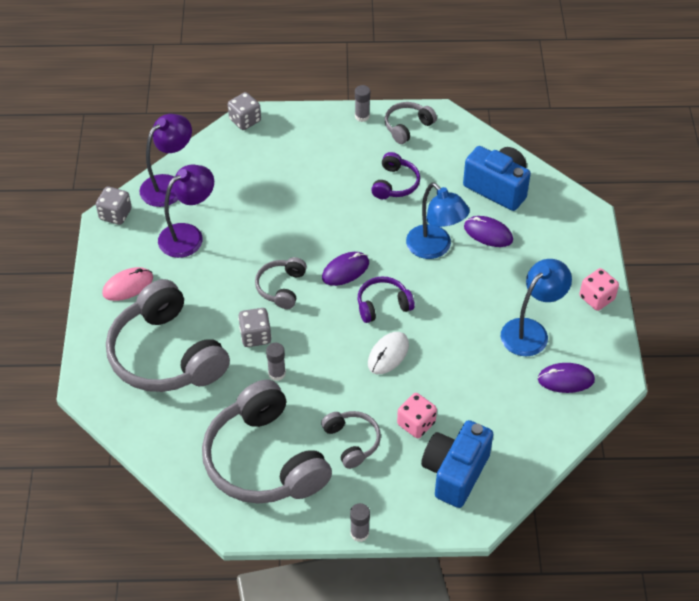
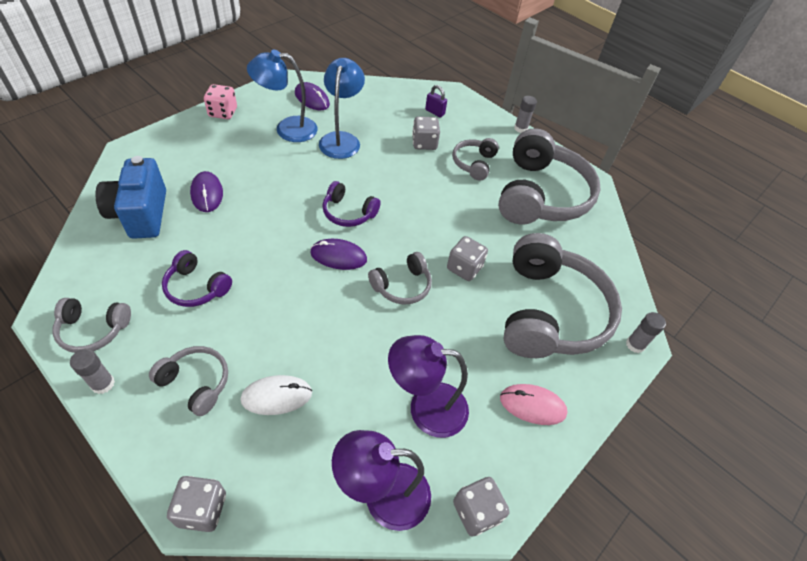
camera: 140 degrees left, 0 degrees up
grey glue stick [266,343,286,381] -> grey glue stick moved to [626,312,666,353]
white mouse [368,332,409,374] -> white mouse moved to [240,375,312,415]
purple headphones [371,152,420,199] -> purple headphones turned 120 degrees counterclockwise [162,250,232,307]
pink dice [397,393,437,438] -> grey dice [412,116,440,150]
blue lamp [406,182,470,259] -> blue lamp moved to [319,58,365,159]
blue camera [421,420,493,508] -> purple padlock [425,85,447,118]
none -> grey headphones [149,346,228,416]

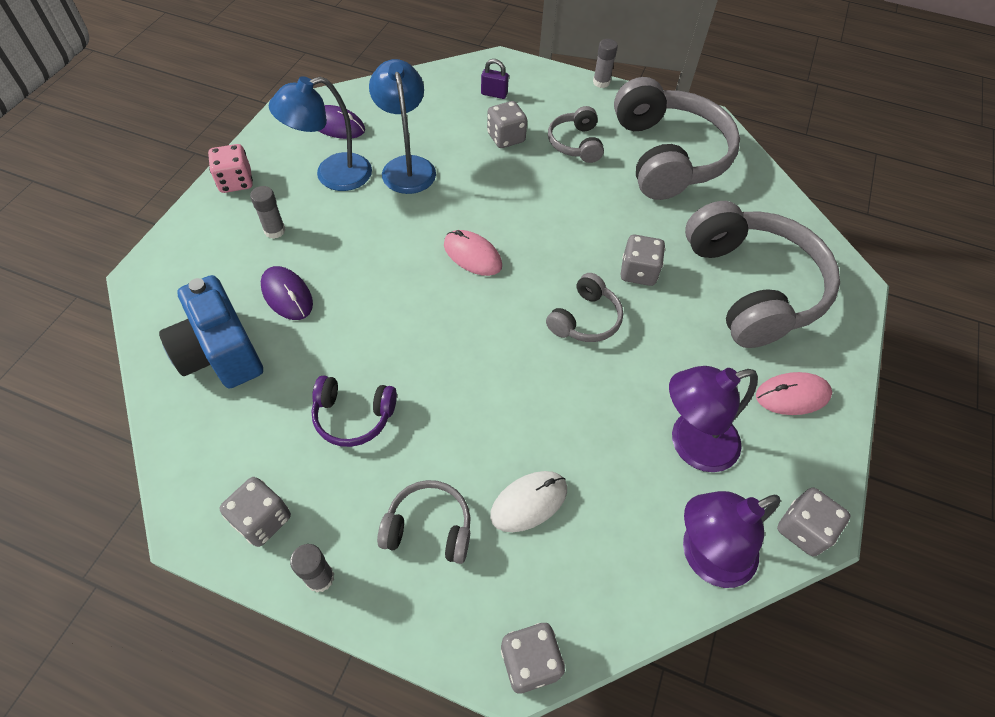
camera: 20 degrees left, 5 degrees up
grey headphones [52,298,131,353] -> grey dice [220,477,291,547]
purple mouse [310,239,367,270] -> none
purple headphones [322,181,381,227] -> pink mouse [444,230,502,276]
grey glue stick [626,312,666,353] -> grey glue stick moved to [250,186,286,239]

